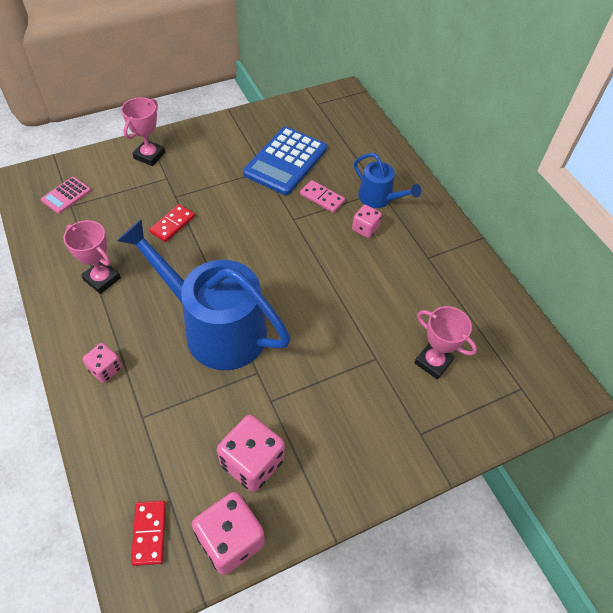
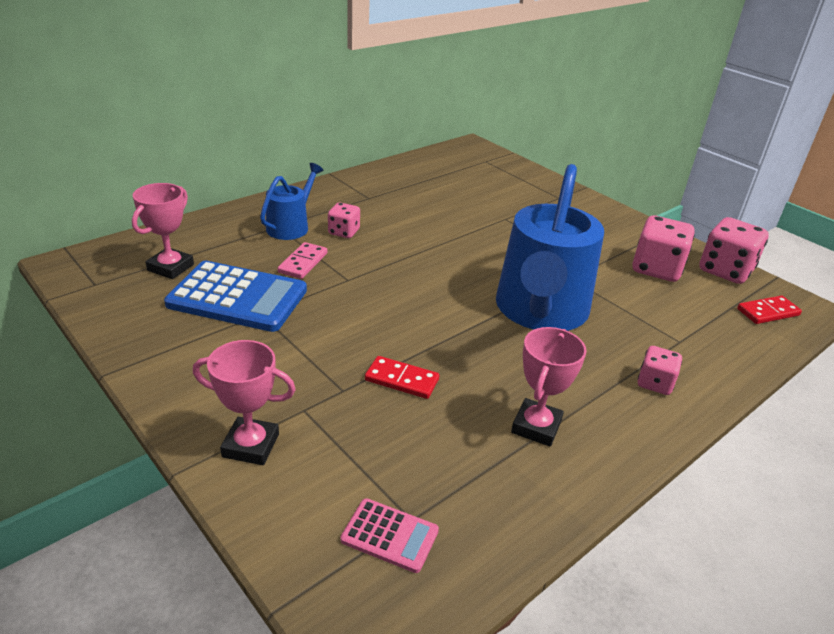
camera: 105 degrees left, 20 degrees down
pink trophy [414,306,477,380] -> pink trophy moved to [132,183,194,279]

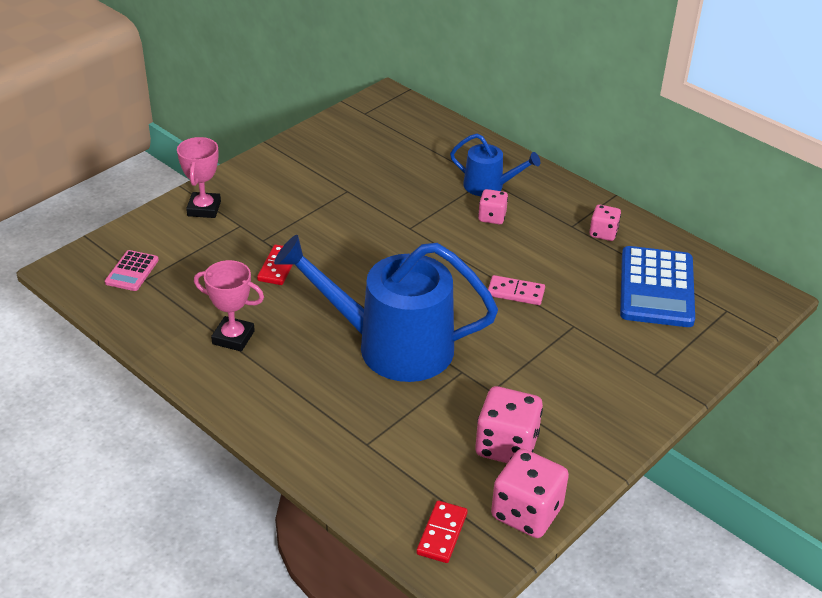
camera: 85 degrees right, 5 degrees up
pink trophy [132,183,194,279] -> none
blue calculator [164,261,307,332] -> blue calculator moved to [620,246,695,327]
pink domino [278,242,327,279] -> pink domino moved to [488,275,545,305]
pink dice [638,346,682,395] -> pink dice moved to [589,205,621,241]
red domino [737,296,802,324] -> red domino turned 45 degrees clockwise [416,500,468,563]

